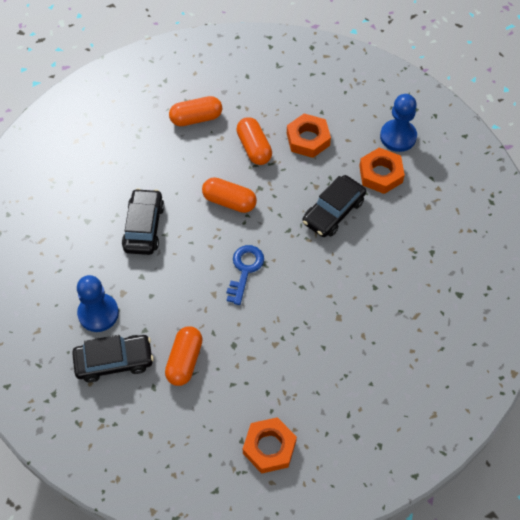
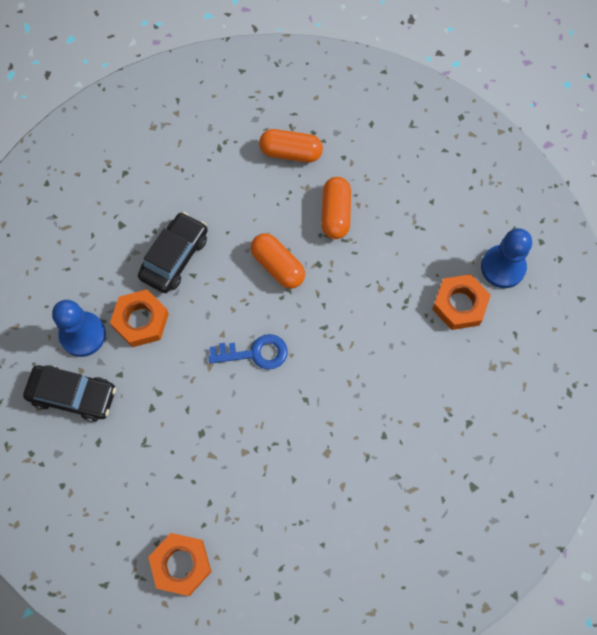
camera: 25 degrees right, 10 degrees up
orange capsule [165,326,203,386] -> none
blue key [227,245,264,305] -> blue key turned 45 degrees clockwise [208,334,288,370]
orange nut [287,113,331,158] -> orange nut moved to [110,289,169,347]
black car [302,175,366,237] -> none

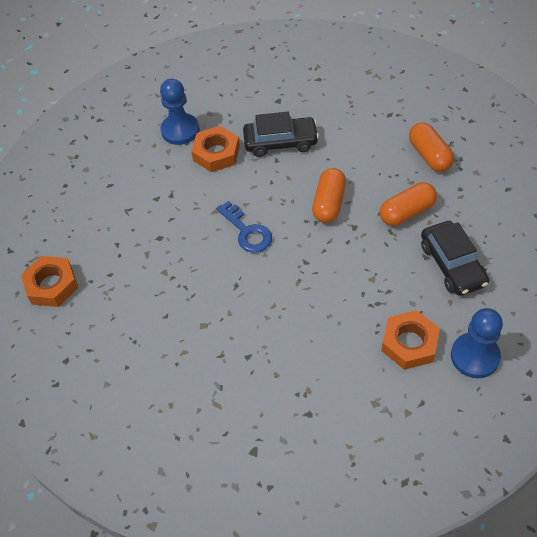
camera: 60 degrees right, 15 degrees down
black car [23,365,116,422] -> black car moved to [421,221,489,296]

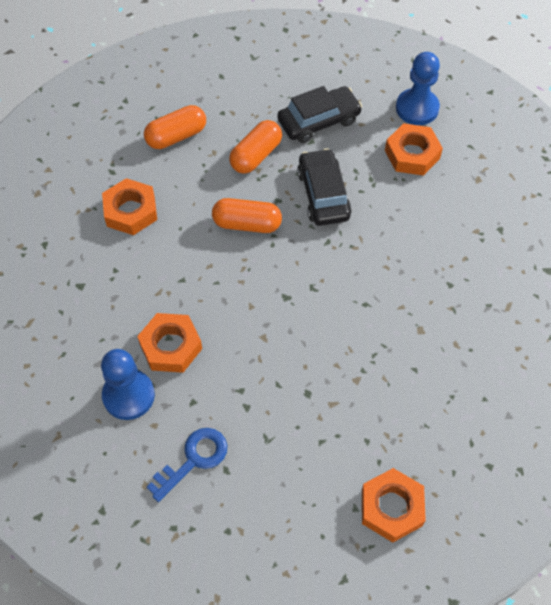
camera: 100 degrees left, 5 degrees up
blue key [216,201,272,253] -> blue key moved to [147,428,227,502]
black car [243,112,319,157] -> black car moved to [297,148,352,226]
orange capsule [380,182,437,226] -> orange capsule turned 75 degrees clockwise [229,120,282,174]
none -> orange nut [102,178,157,235]

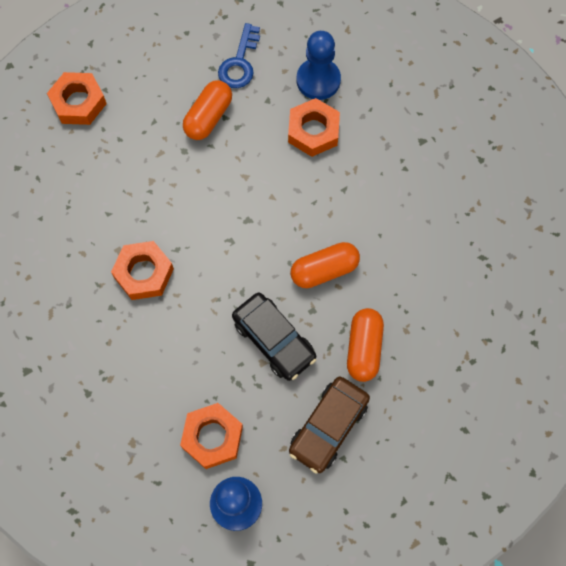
camera: 150 degrees right, 10 degrees up
orange nut [102,178,157,235] -> orange nut moved to [111,241,174,300]
orange capsule [144,105,206,149] -> orange capsule moved to [183,80,232,140]
black car [277,86,362,143] -> brown car [289,377,370,474]

